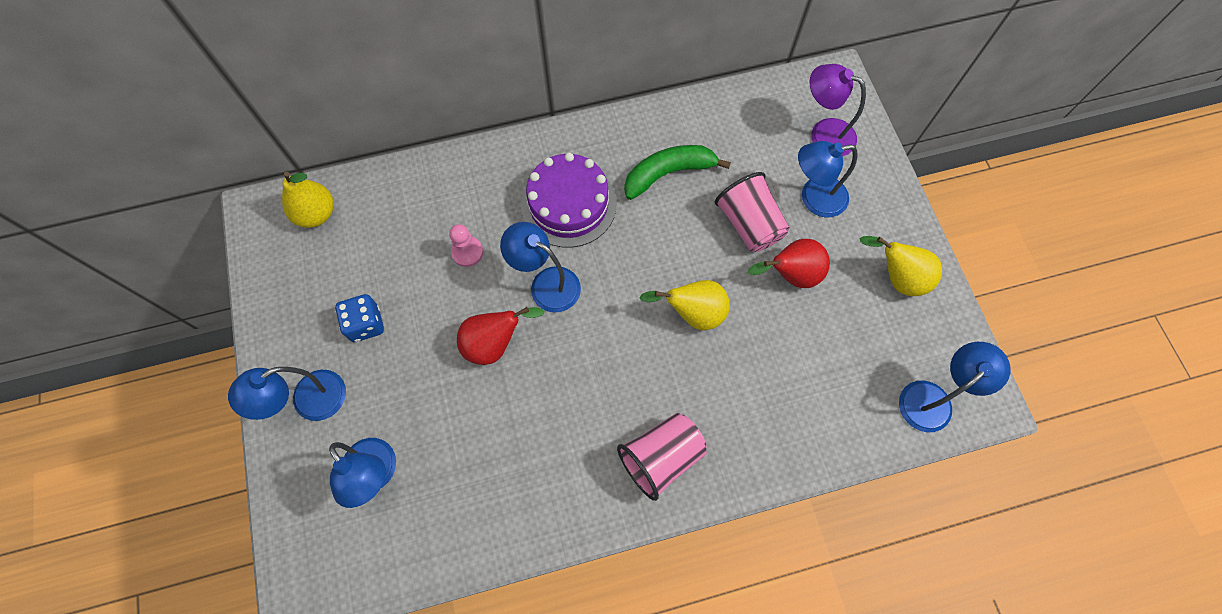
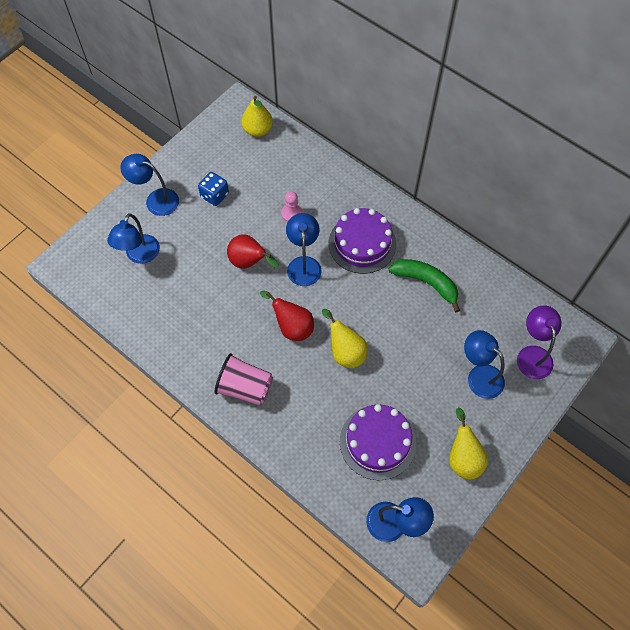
camera: 55 degrees right, 5 degrees down
pink cup [715,172,790,252] -> none
red pear [748,239,830,288] -> red pear moved to [260,291,314,341]
none -> purple cake [340,404,416,480]

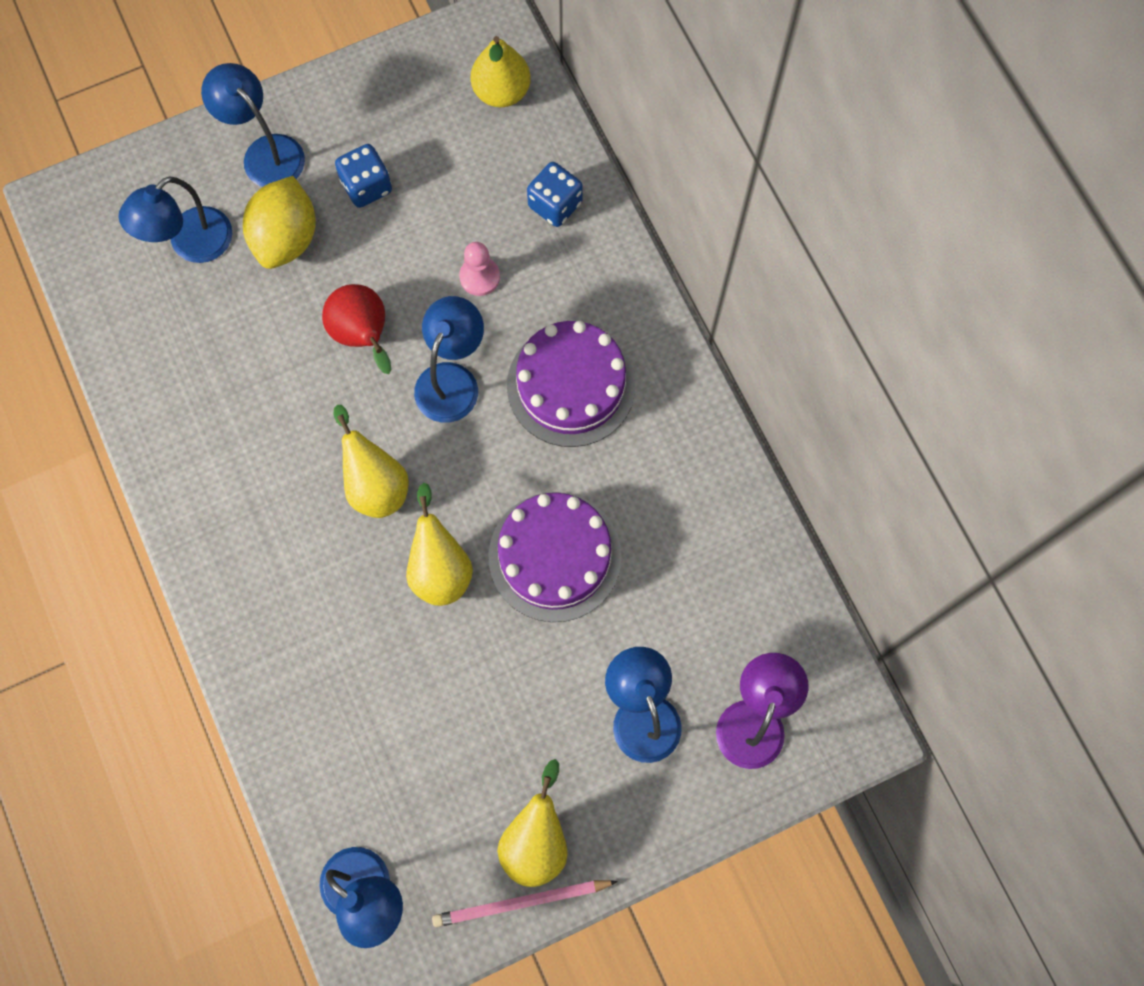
camera: 25 degrees right, 10 degrees up
pink cup [214,353,273,406] -> none
red pear [260,291,314,341] -> yellow pear [333,405,409,518]
purple cake [340,404,416,480] -> purple cake moved to [489,492,622,622]
green banana [389,259,460,313] -> none
none -> yellow lemon [243,176,316,269]
none -> pink pencil [432,880,618,927]
none -> blue dice [527,162,583,227]

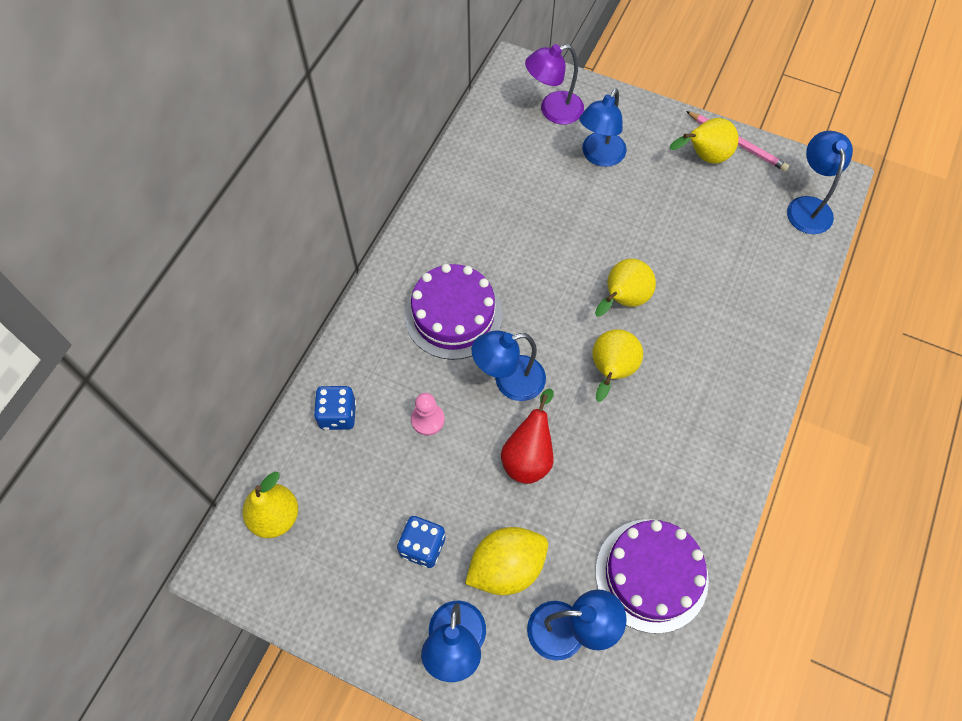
camera: 130 degrees left, 10 degrees down
purple cake [489,492,622,622] -> purple cake moved to [595,519,709,634]

